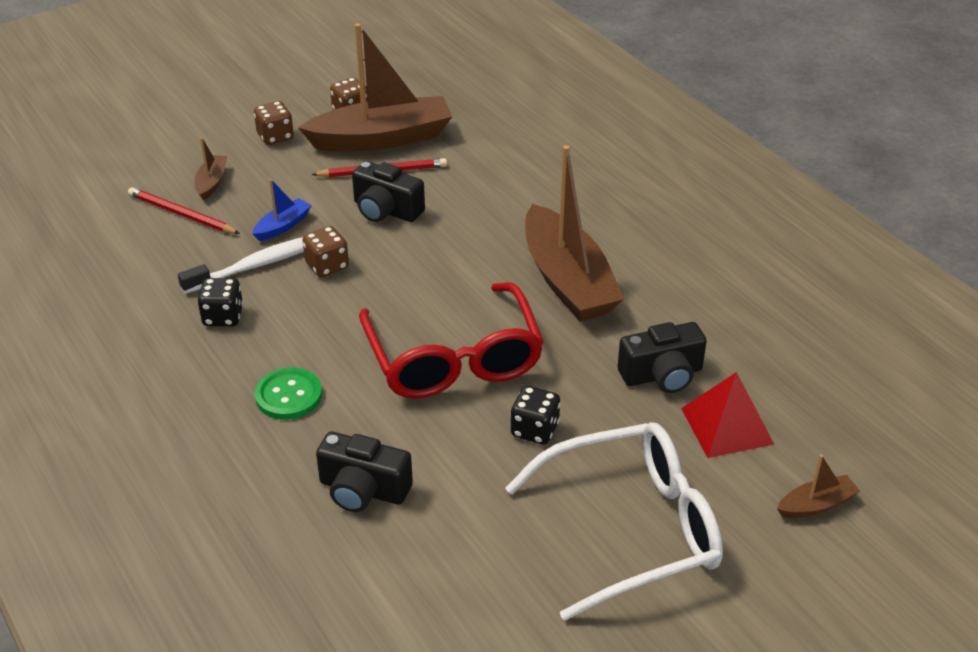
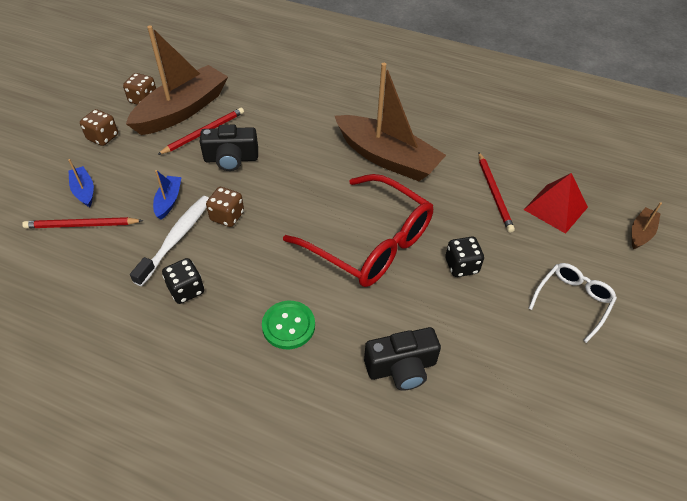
camera: 35 degrees left, 10 degrees up
brown boat [195,137,227,201] -> blue boat [68,159,94,207]
white glasses [505,422,723,621] -> white glasses [528,263,617,343], size x0.52
black camera [618,322,707,393] -> red pencil [478,152,515,233]

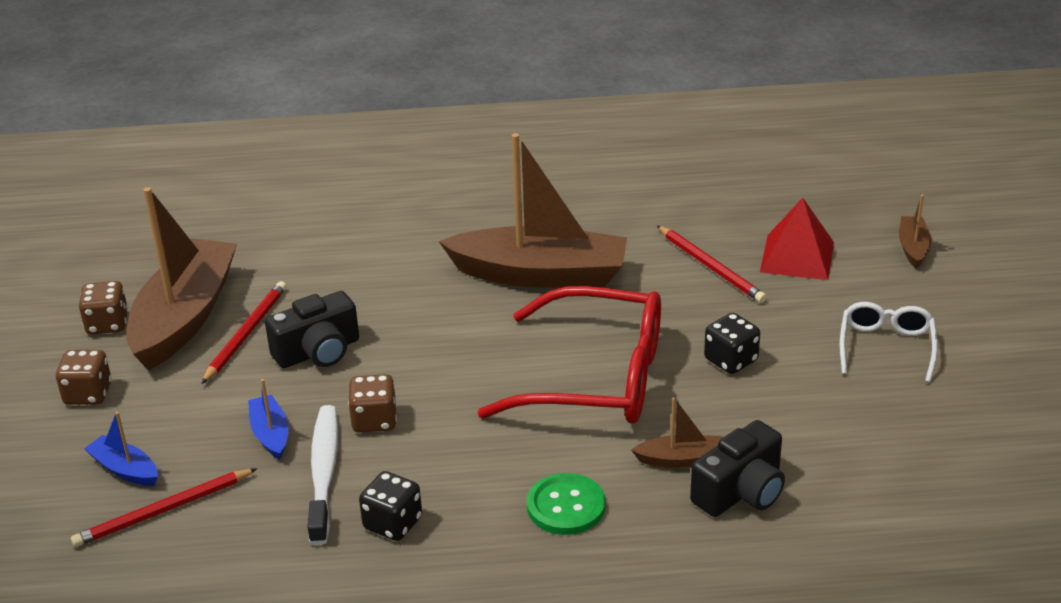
camera: 25 degrees left, 15 degrees down
none -> brown boat [631,397,723,467]

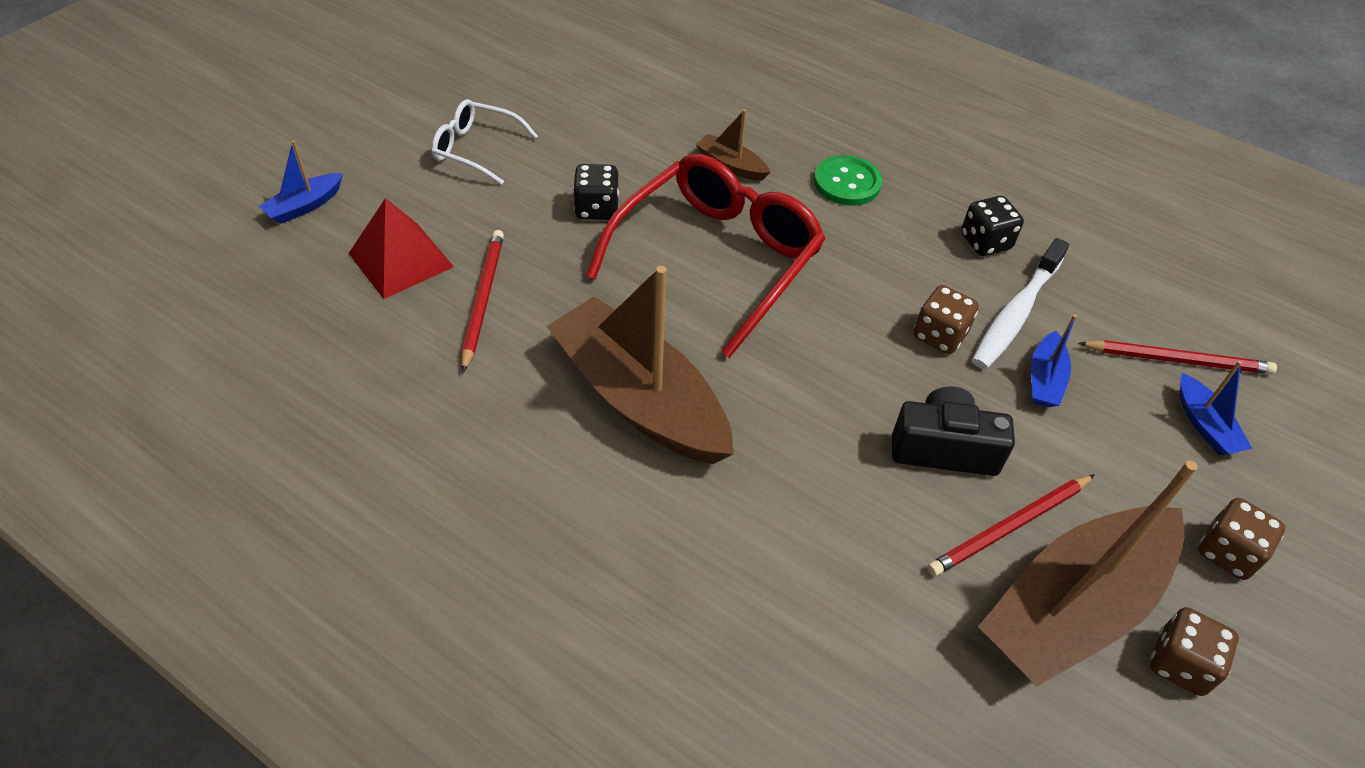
camera: 145 degrees left, 15 degrees up
red glasses [478,286,661,424] -> red glasses turned 75 degrees clockwise [586,154,825,358]
black camera [690,420,785,517] -> none
white glasses [840,302,938,382] -> white glasses turned 60 degrees clockwise [431,99,538,185]
brown boat [899,195,931,268] -> blue boat [259,140,343,224]

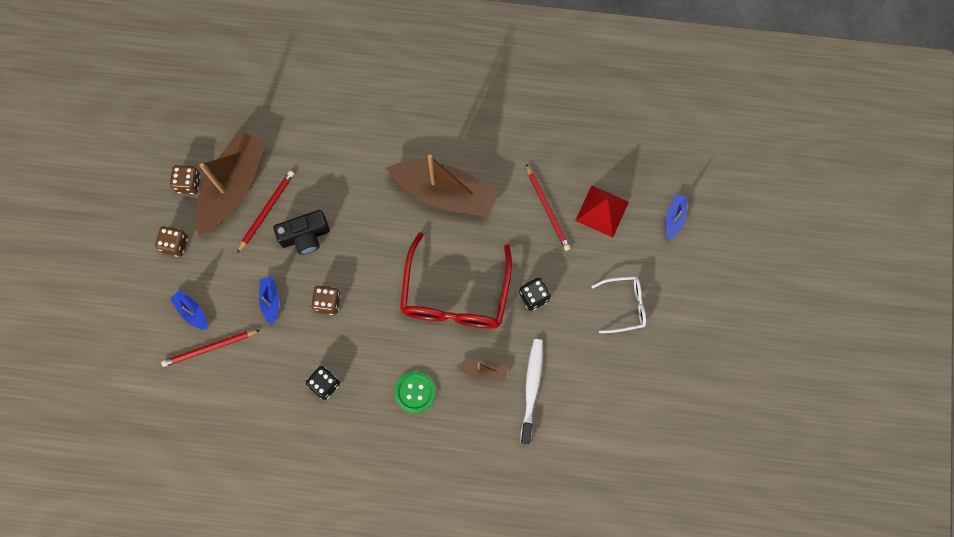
camera: 155 degrees right, 25 degrees up
white toothbrush [972,238,1069,369] -> white toothbrush moved to [520,339,543,444]

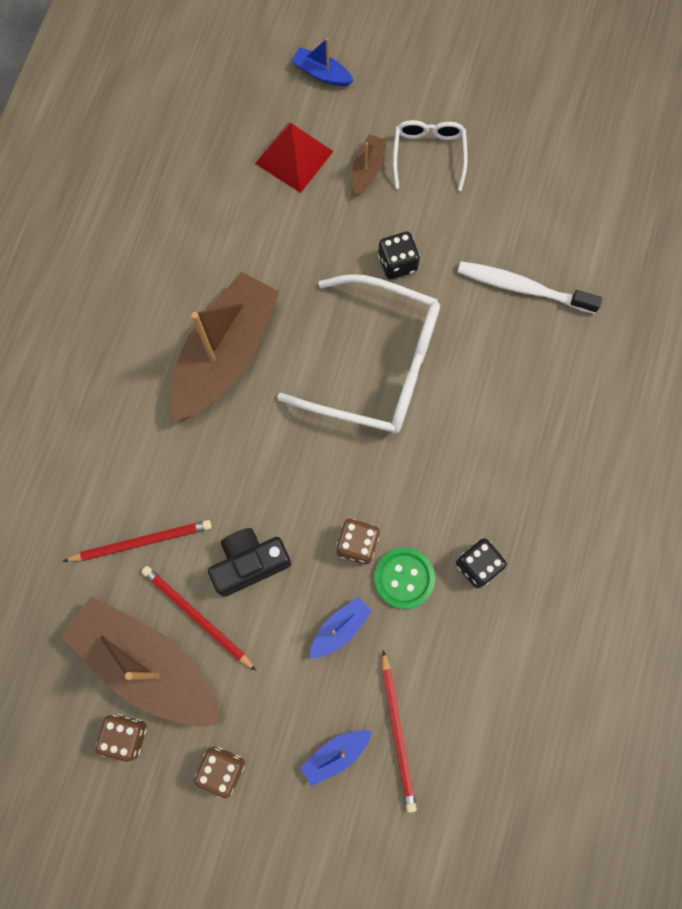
camera: 80 degrees left, 0 degrees up
blue boat [259,277,279,326] -> blue boat turned 135 degrees clockwise [310,597,372,658]
black camera [273,210,330,255] -> black camera turned 105 degrees counterclockwise [208,528,291,597]
green button [394,371,436,413] -> green button moved to [374,548,435,609]
red glasses [400,232,512,329] -> white glasses [277,274,440,433]
brown boat [457,359,508,380] -> brown boat moved to [352,135,386,195]
red pencil [526,164,571,251] -> red pencil moved to [64,520,212,562]

